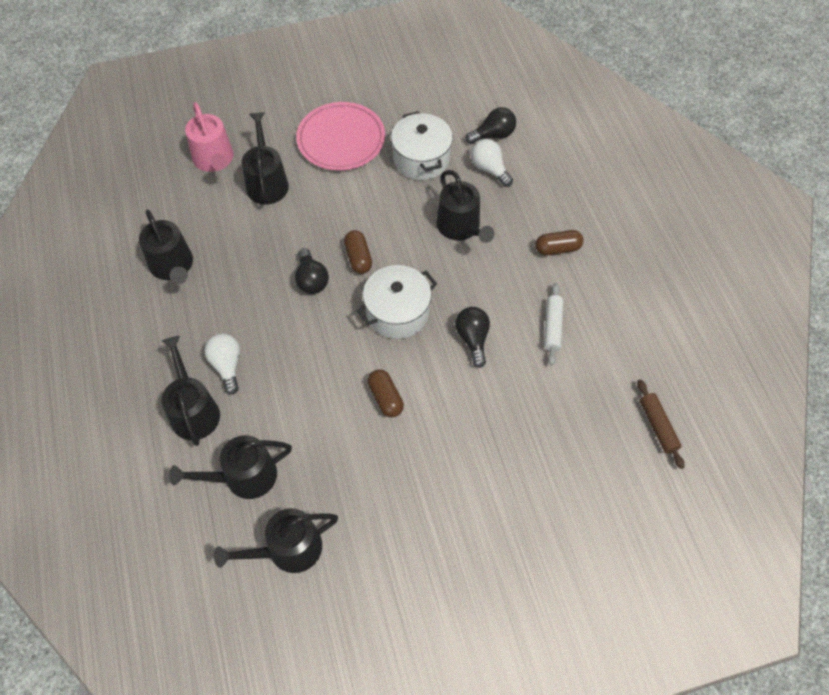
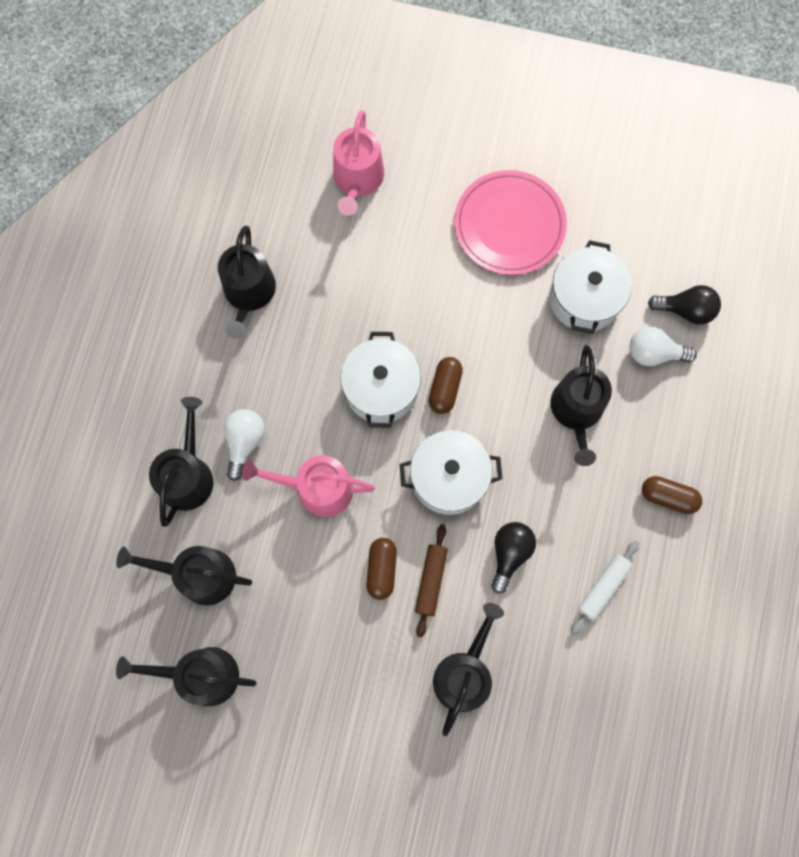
camera: 30 degrees right, 15 degrees up
black watering can [242,112,289,205] -> black watering can moved to [433,603,504,736]
black light bulb [295,248,329,294] -> white pot [340,332,421,427]
white light bulb [471,139,513,187] -> white light bulb turned 75 degrees counterclockwise [630,327,697,366]
brown rolling pin [637,379,685,469] -> brown rolling pin moved to [415,524,448,638]
none -> pink watering can [242,455,375,517]

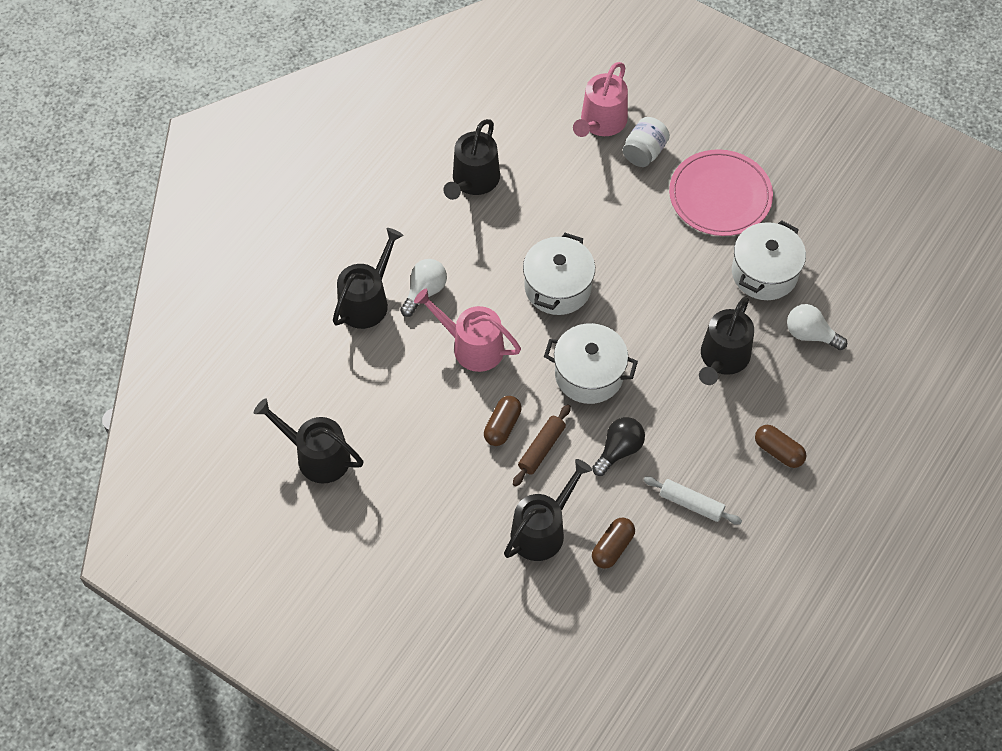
camera: 20 degrees right, 15 degrees down
black watering can [116,546,252,605] -> none
brown capsule [429,357,463,414] -> brown capsule moved to [592,518,635,569]
white rolling pin [571,541,639,635] -> white rolling pin turned 60 degrees clockwise [643,476,742,525]
black light bulb [648,285,721,324] -> none
none -> white jar [623,117,670,167]

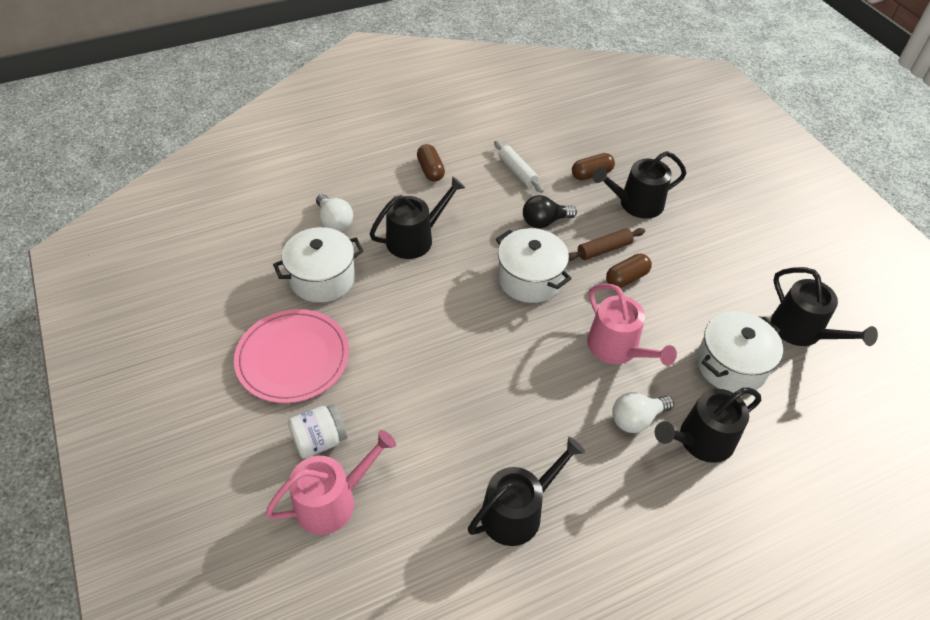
camera: 150 degrees left, 10 degrees down
white pot [523,233,595,315] -> white pot moved to [697,311,783,393]

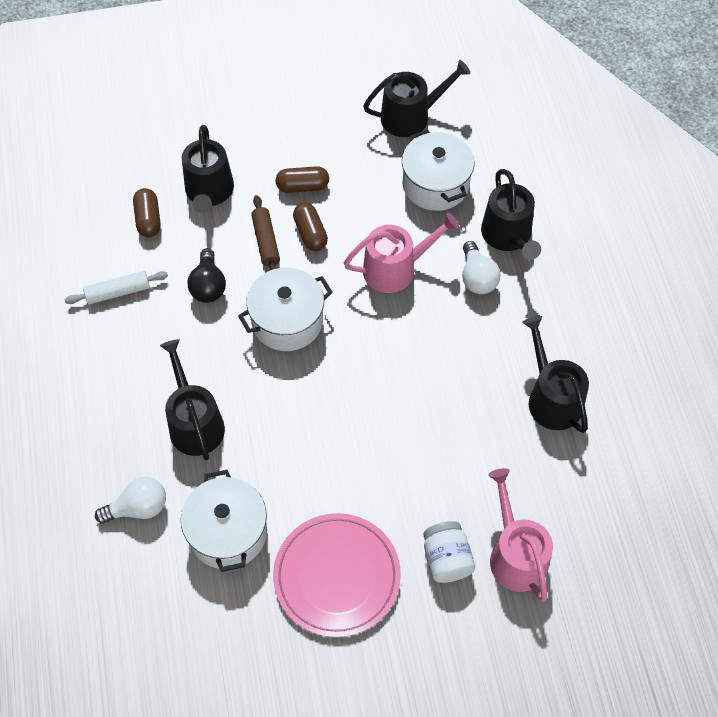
camera: 75 degrees left, 10 degrees up
brown capsule [417,144,445,182] -> brown capsule moved to [275,166,329,193]

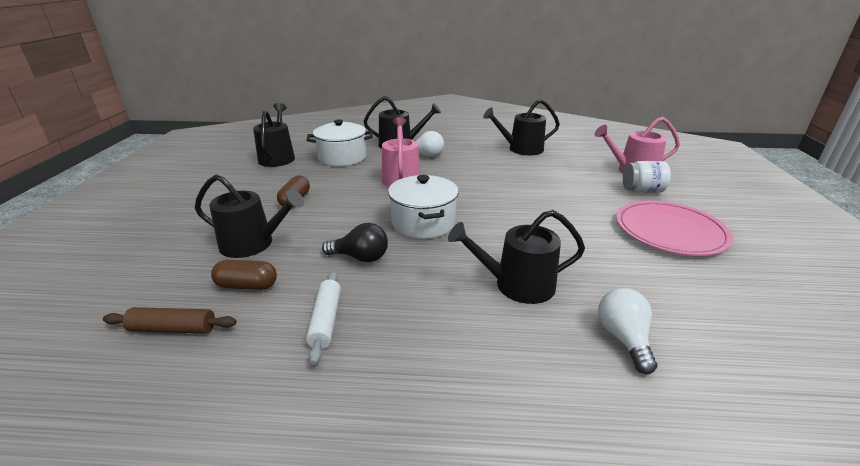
camera: 75 degrees left, 30 degrees down
white pot [181,470,267,572] -> none
brown rolling pin [251,195,280,270] -> brown rolling pin moved to [103,307,237,334]
brown capsule [293,203,328,251] -> none

